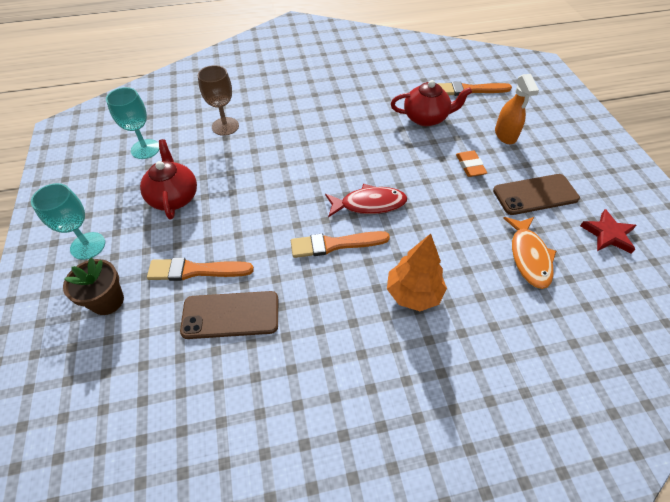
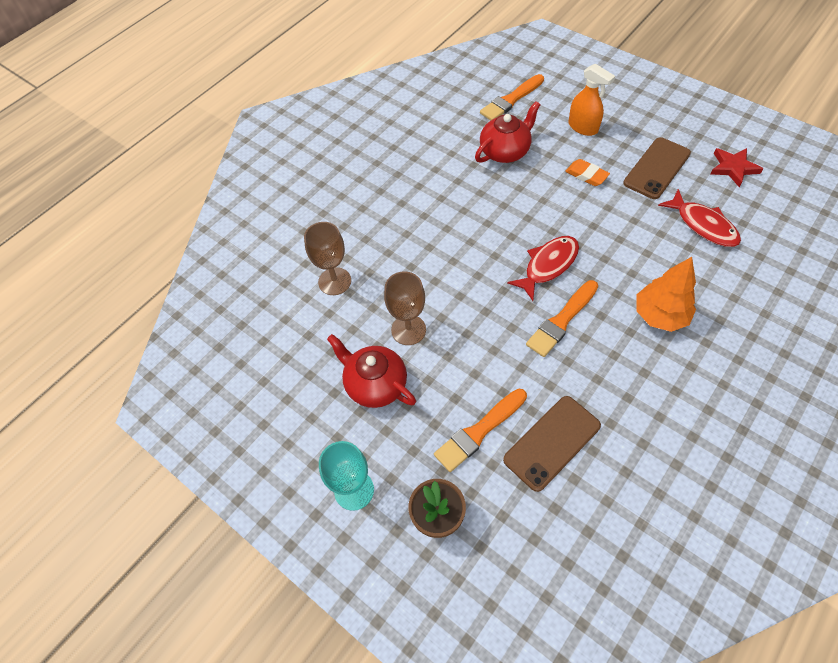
camera: 35 degrees left, 5 degrees up
turquoise goblet [106,87,159,159] -> none
orange fish [503,217,556,289] -> red fish [658,189,741,247]
none -> brown goblet [384,271,426,345]

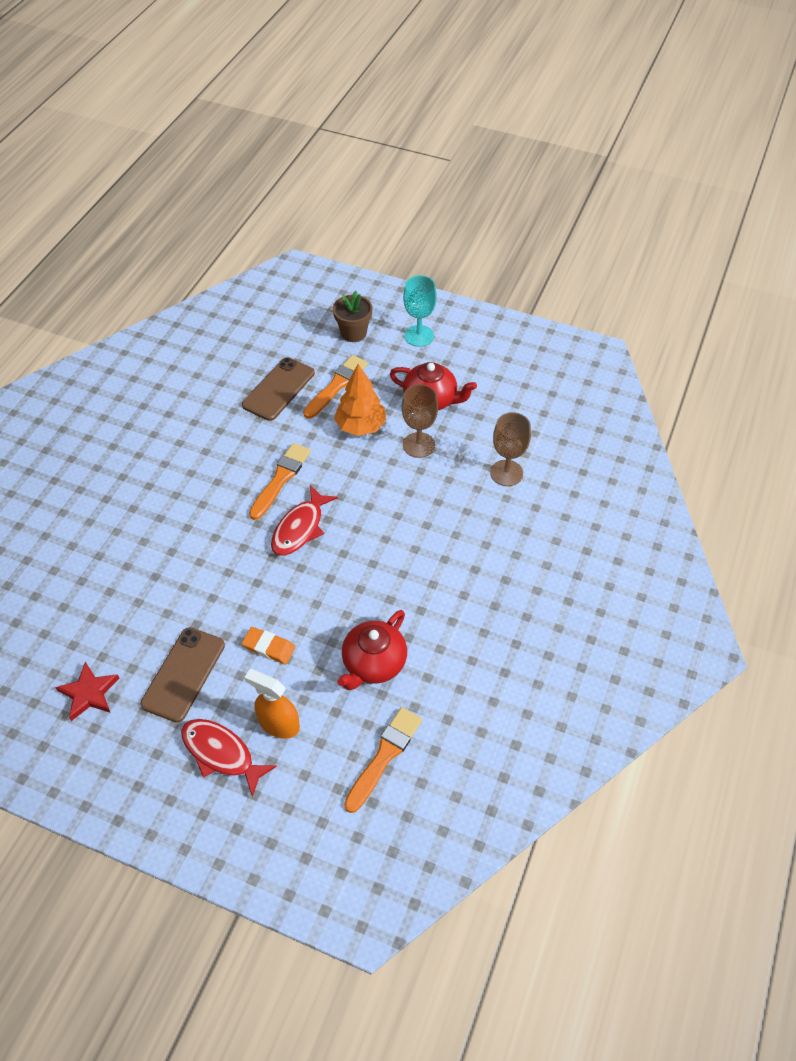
camera: 160 degrees right, 5 degrees down
orange tree [636,257,696,332] -> orange tree moved to [334,364,386,436]
red fish [658,189,741,247] -> red fish moved to [181,719,277,797]

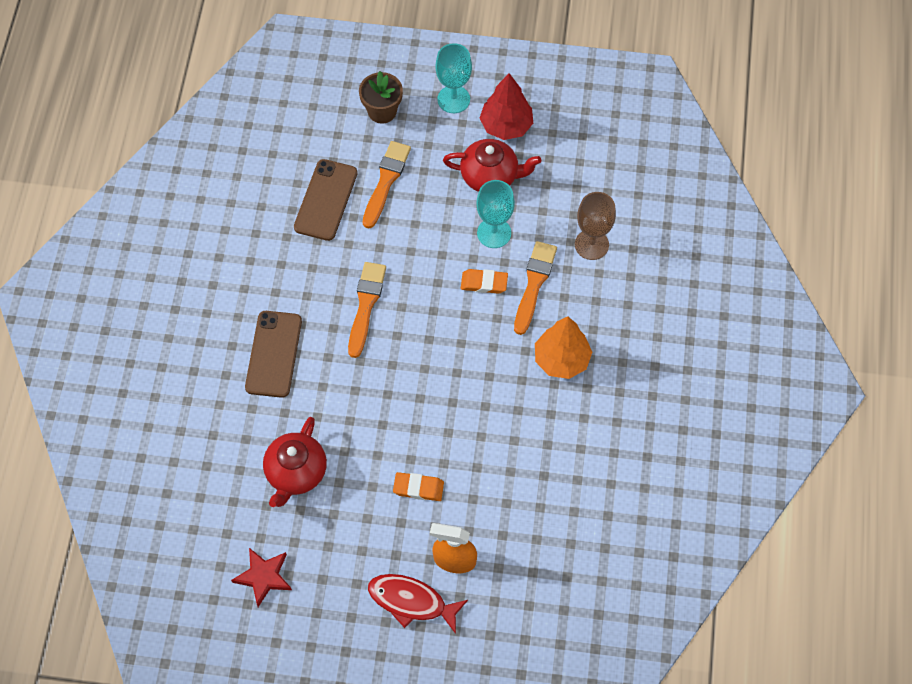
camera: 15 degrees left, 10 degrees up
brown phone [140,627,225,723] -> brown phone moved to [245,311,302,398]
red fish [271,485,338,556] -> none
orange tree [334,364,386,436] -> orange tree moved to [535,317,592,379]
red teapot [337,610,407,690] -> red teapot moved to [263,417,327,507]
orange brush [344,707,422,813] -> orange brush moved to [514,241,557,335]
brown goblet [402,384,438,458] -> turquoise goblet [476,180,515,248]
none -> orange eraser [461,269,508,294]
none -> red tree [479,73,533,140]

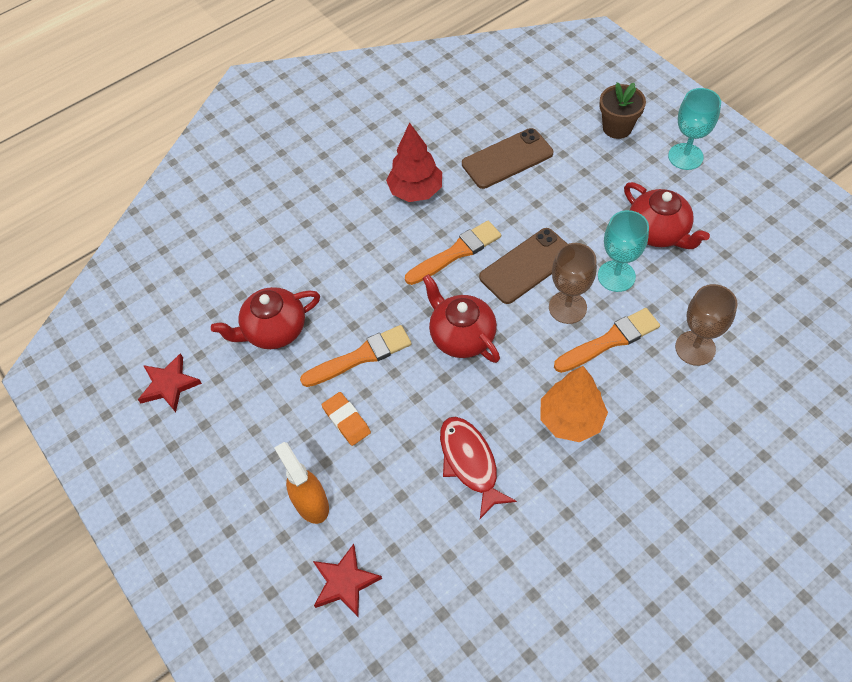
camera: 50 degrees right, 5 degrees down
brown phone [245,311,302,398] -> brown phone moved to [479,228,567,304]
orange brush [363,141,411,228] -> orange brush moved to [300,325,412,387]
red fish [368,574,468,634] -> red fish moved to [440,416,517,519]
orange eraser [461,269,508,294] -> brown goblet [549,243,597,324]
red tree [479,73,533,140] -> red tree moved to [386,122,442,202]
none -> red star [313,544,382,617]
none -> red teapot [422,274,500,363]

